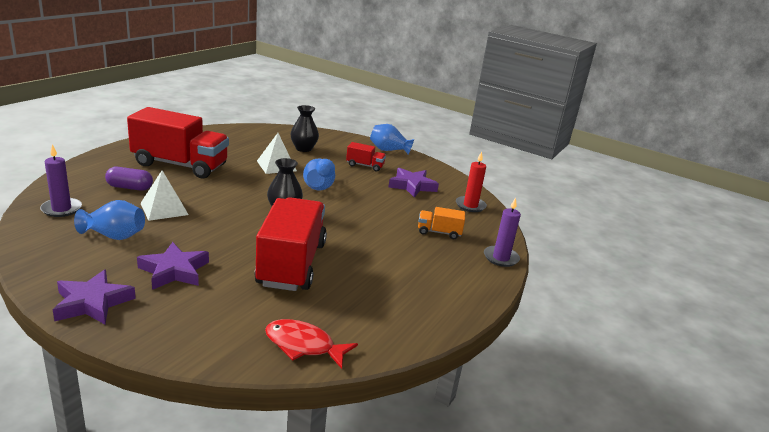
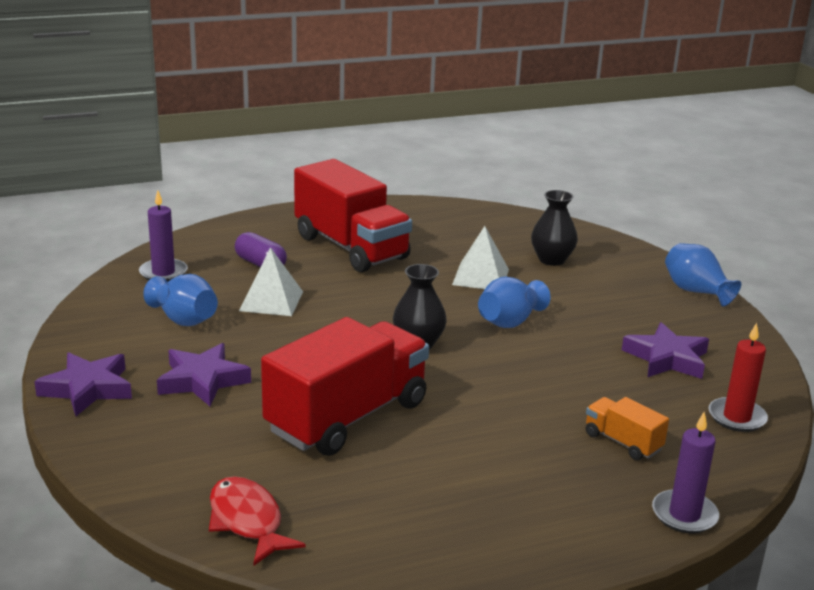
camera: 40 degrees right, 0 degrees up
red truck [346,142,386,171] -> none

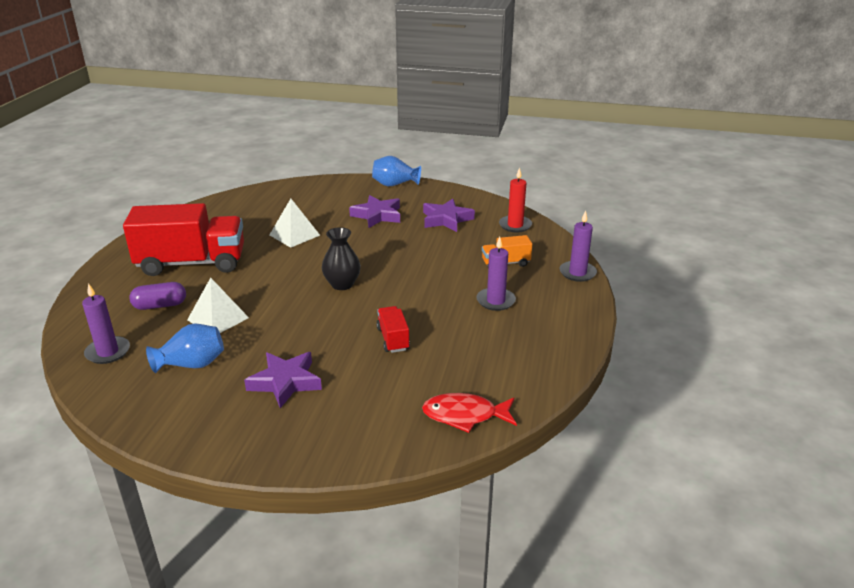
camera: 55 degrees left, 5 degrees up
purple star [34,352,132,416] -> purple star moved to [349,195,400,228]
red truck [261,317,429,456] -> red truck [376,306,410,353], size x0.45
blue vase [478,277,550,328] -> none
black vase [531,190,578,266] -> none
none -> purple candle [477,237,516,311]

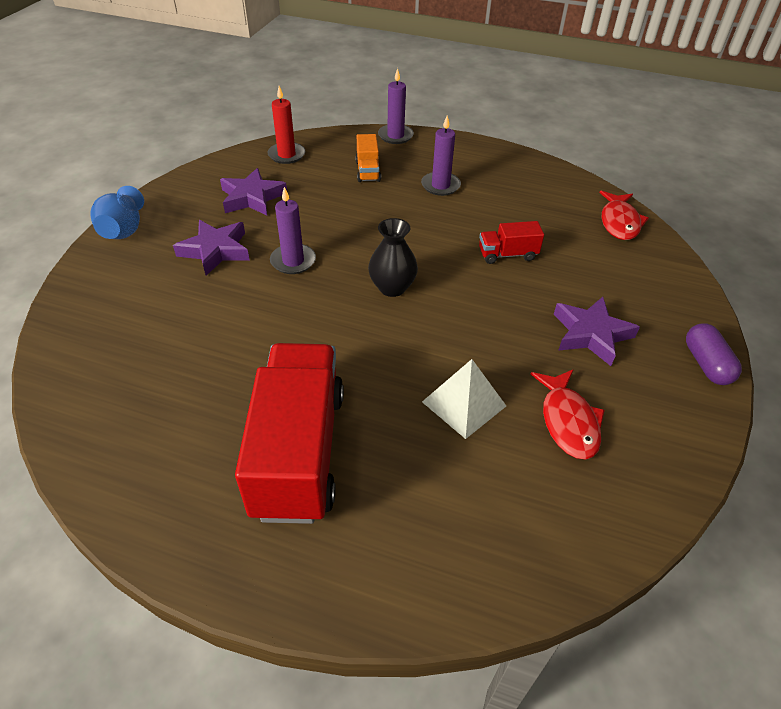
camera: 85 degrees left, 15 degrees up
purple candle [82,283,130,364] -> purple candle moved to [270,187,316,274]
purple capsule [129,282,186,310] -> purple capsule moved to [686,323,742,385]
blue vase [146,323,224,373] -> red fish [531,369,605,460]
white pyramid [270,199,320,248] -> none

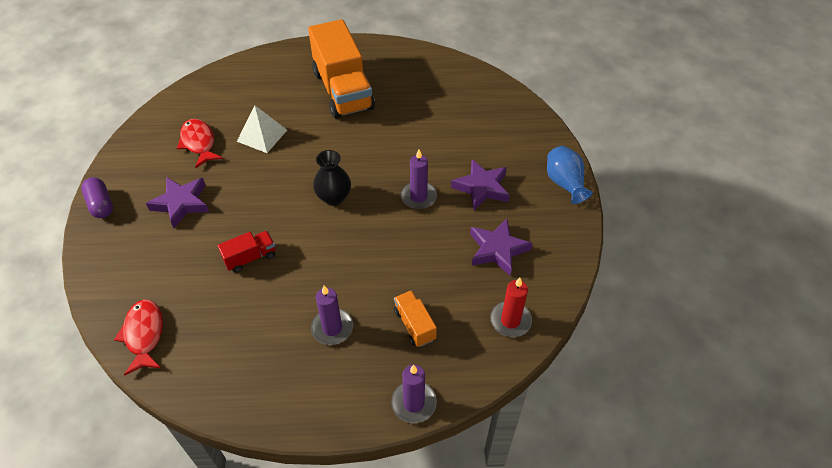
camera: 160 degrees right, 5 degrees up
red truck [235,343,344,524] -> orange truck [308,19,375,119]

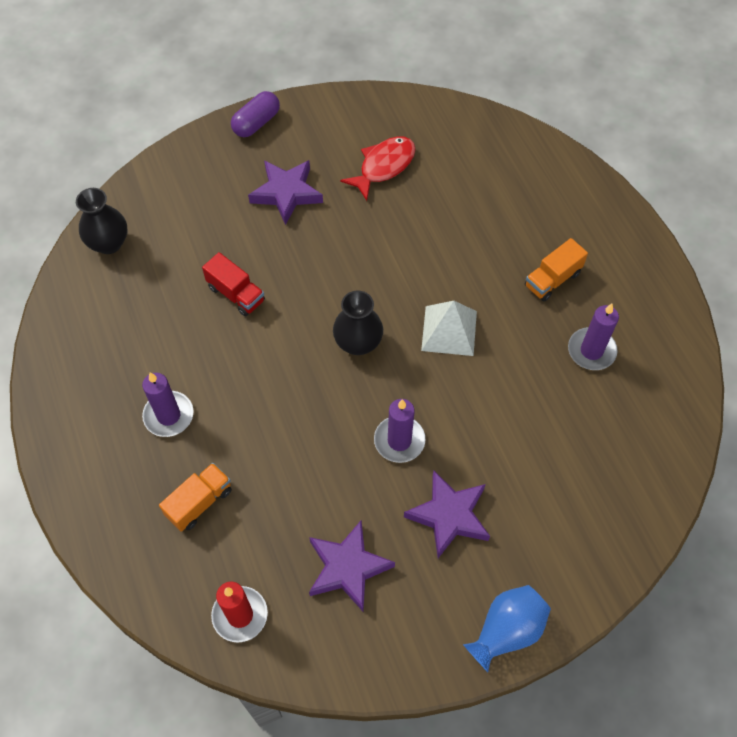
camera: 70 degrees right, 10 degrees up
red fish [114,300,163,376] -> black vase [76,188,127,254]
white pyramid [237,105,287,153] -> white pyramid moved to [421,301,477,356]
orange truck [308,19,375,119] -> orange truck [525,238,588,301], size x0.45
purple candle [391,365,437,423] -> purple candle moved to [568,303,619,370]

